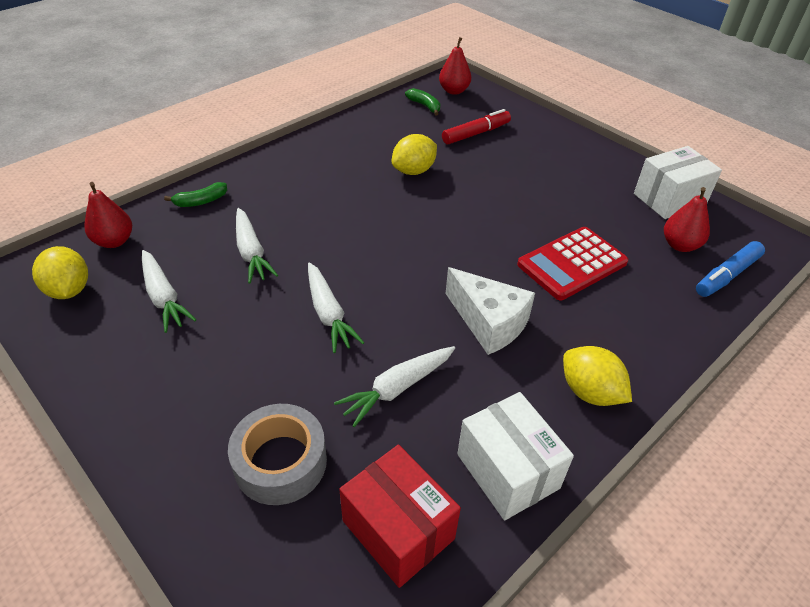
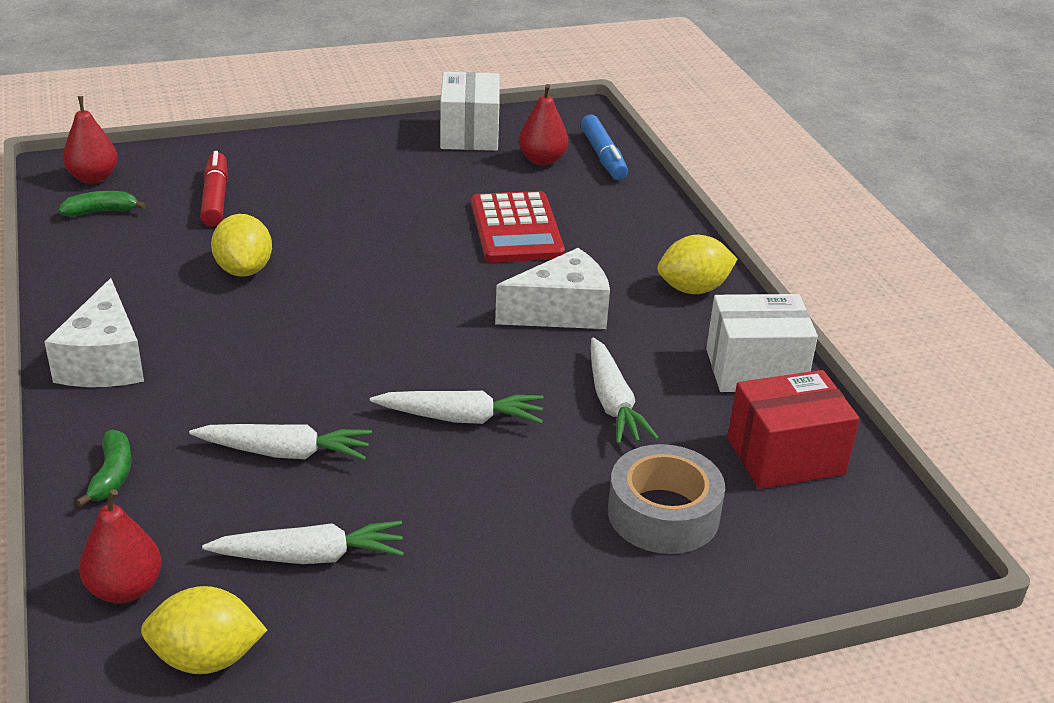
camera: 65 degrees left, 10 degrees down
none -> white cheese [44,278,144,387]

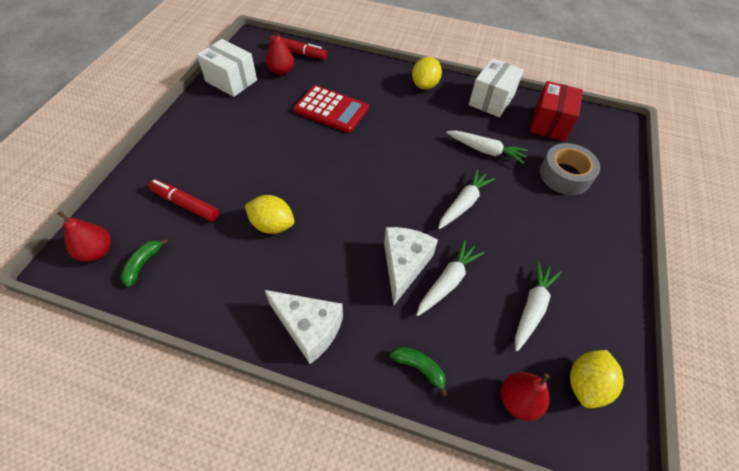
camera: 55 degrees left, 20 degrees up
white cheese [495,248,610,329] -> white cheese moved to [384,227,438,305]
blue marker [581,115,628,180] -> red marker [270,35,327,60]

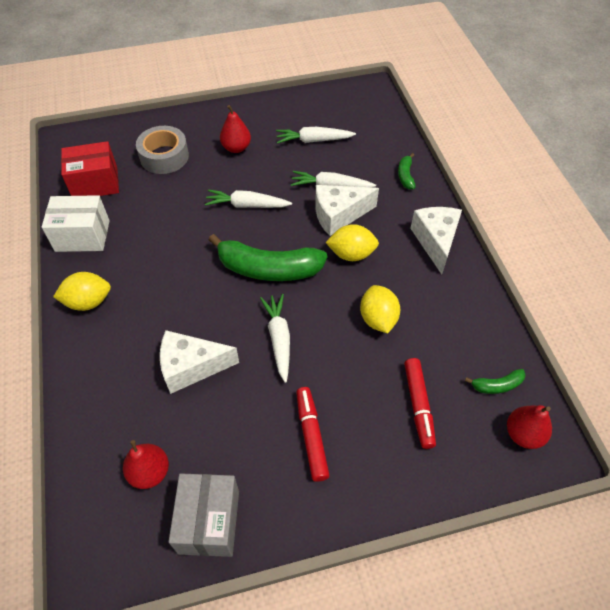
camera: 120 degrees left, 0 degrees up
white box [197,39,257,97] -> grey box [169,473,239,557]
red marker [270,35,327,60] -> red marker moved to [296,387,330,482]
red calculator [294,85,369,133] -> white cheese [160,330,239,394]
white carrot [446,131,528,164] -> white carrot moved to [260,294,290,383]
red pear [501,372,550,421] -> red pear moved to [220,105,251,153]
yellow lemon [570,350,624,408] -> yellow lemon moved to [325,224,379,261]
none -> green banana [209,234,328,281]

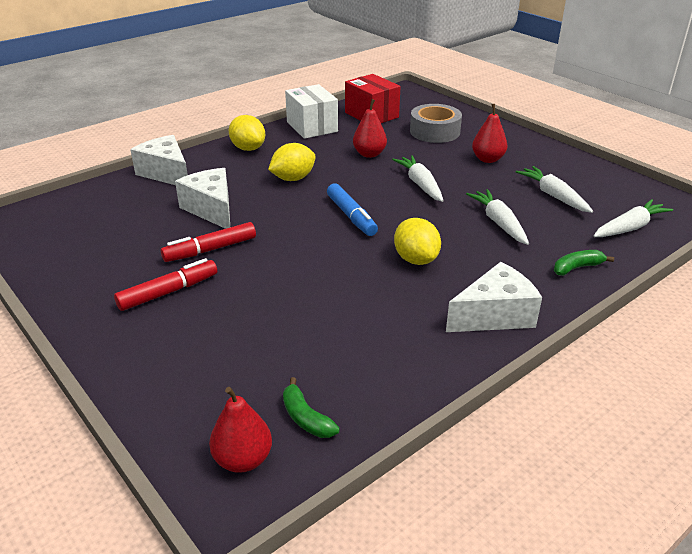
camera: 65 degrees right, 20 degrees down
red pear [123,440,169,489] -> red pear moved to [353,99,387,158]
grey box [169,473,239,557] -> none
green banana [209,234,328,281] -> blue marker [327,183,378,236]
white carrot [260,294,290,383] -> white carrot moved to [593,199,673,237]
white cheese [315,185,379,236] -> white cheese moved to [130,135,188,185]
yellow lemon [360,285,400,333] -> yellow lemon moved to [268,143,316,181]
red marker [404,358,436,449] -> red marker moved to [161,222,256,262]

